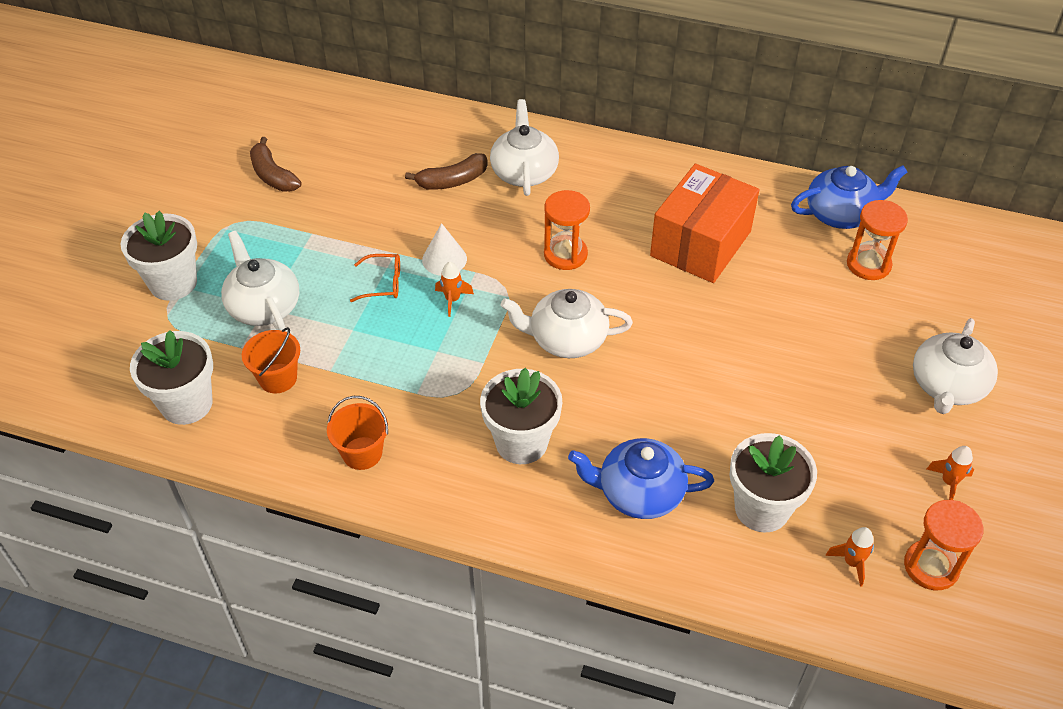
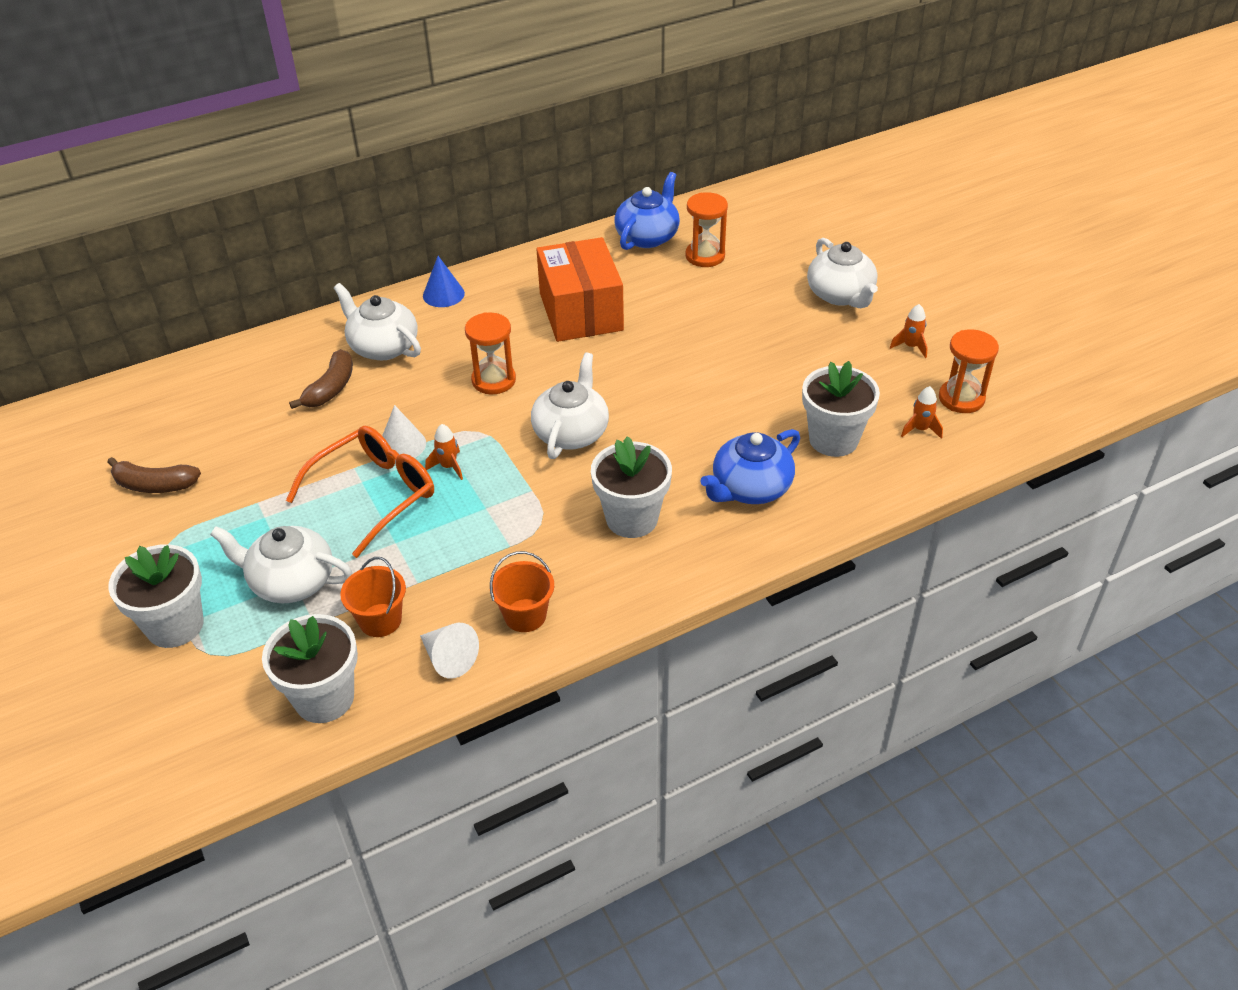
camera: 45 degrees left, 5 degrees down
orange glasses [350,254,400,302] -> orange glasses [286,426,434,558], size x2.01
white teapot [501,289,633,358] -> white teapot turned 150 degrees clockwise [531,352,609,459]
none -> white cone [420,623,479,678]
none -> blue cone [423,256,465,307]

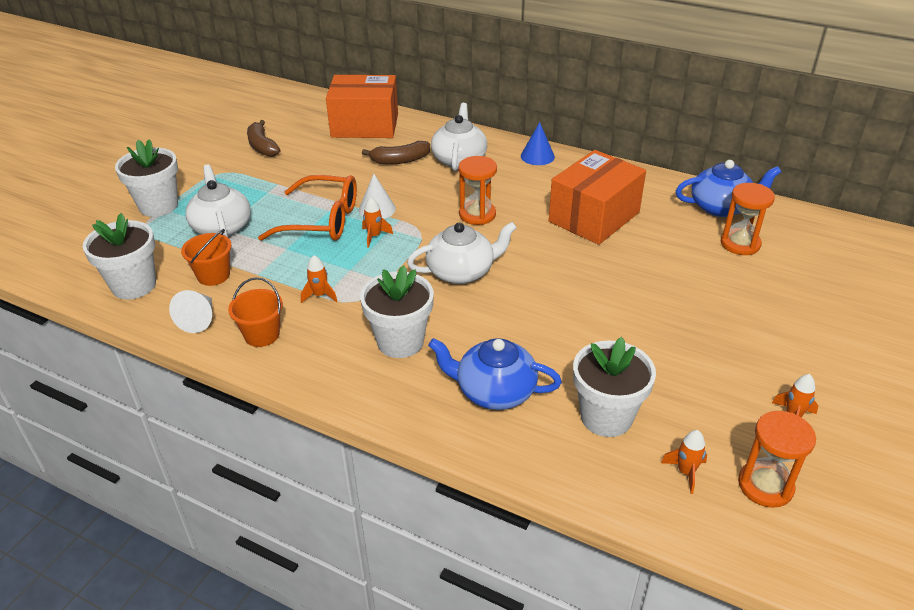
camera: 55 degrees right, 5 degrees down
white teapot [807,238,878,308] -> none
none -> orange rocket [301,255,338,303]
none -> orange box [326,75,398,138]

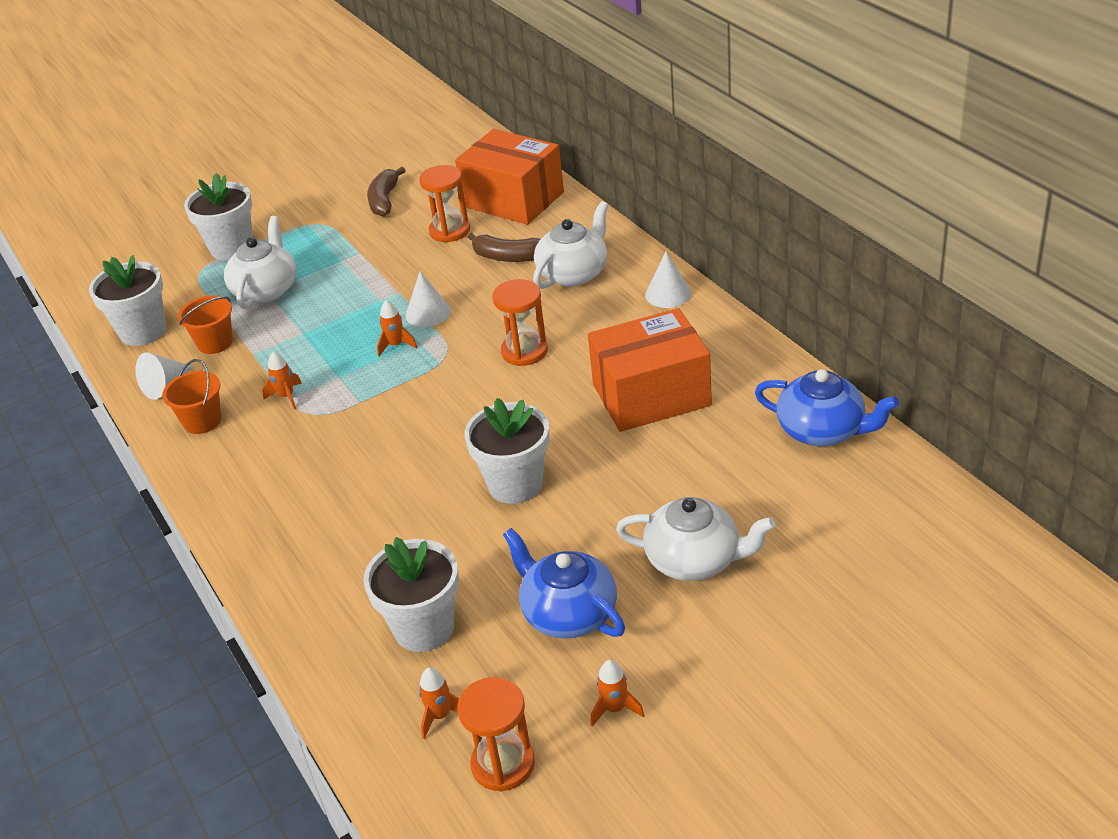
camera: 35 degrees right, 0 degrees up
orange glasses [258,175,357,241] -> none
white flower pot [360,265,434,358] -> white flower pot moved to [464,398,550,504]
white teapot [407,222,517,284] -> white teapot moved to [616,497,776,581]
blue teapot [428,338,562,410] -> blue teapot moved to [503,528,625,639]
blue cone [521,122,555,165] -> white cone [645,252,692,308]
orange hourglass [721,183,775,255] -> orange hourglass moved to [419,165,470,243]

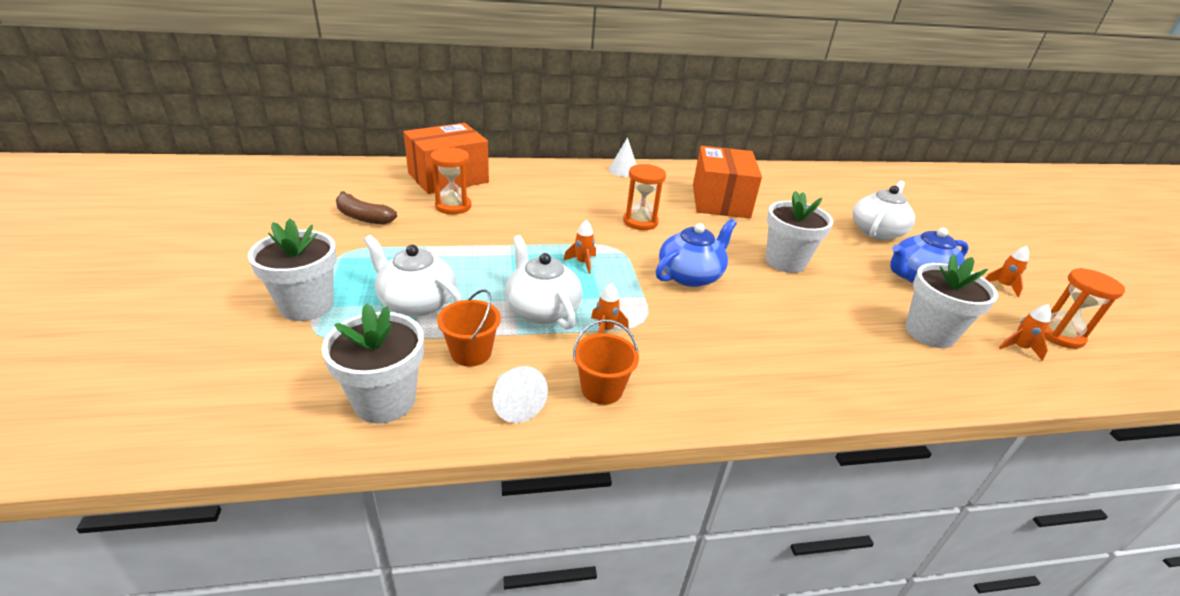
camera: 75 degrees left, 5 degrees down
white cone [406,272,451,327] -> none
brown banana [468,233,540,262] -> none
white teapot [533,201,609,289] -> white teapot moved to [505,235,582,329]
blue teapot [755,369,899,446] -> blue teapot moved to [656,219,737,287]

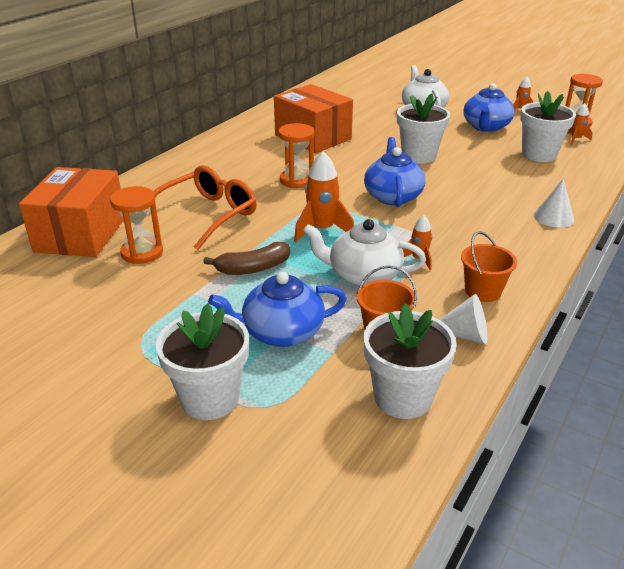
camera: 45 degrees left, 0 degrees up
brown banana [336,191,397,225] -> brown banana moved to [203,242,290,275]
white teapot [364,235,462,317] -> blue teapot [208,272,347,347]
orange rocket [563,220,596,274] -> orange rocket [294,151,354,242], size x1.78
white cone [608,137,637,177] -> white cone moved to [534,178,574,228]
none -> orange glasses [142,165,257,250]

